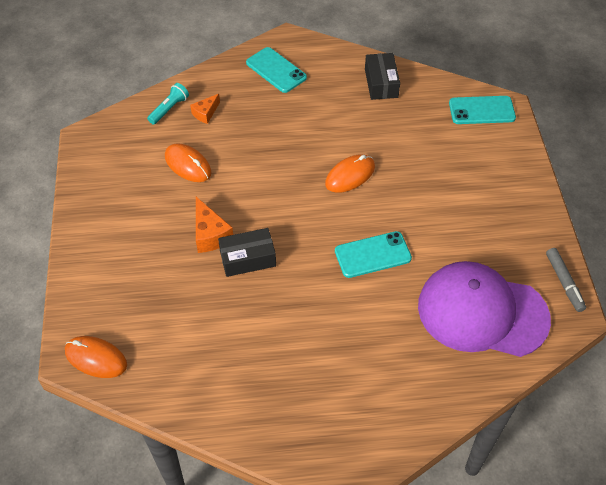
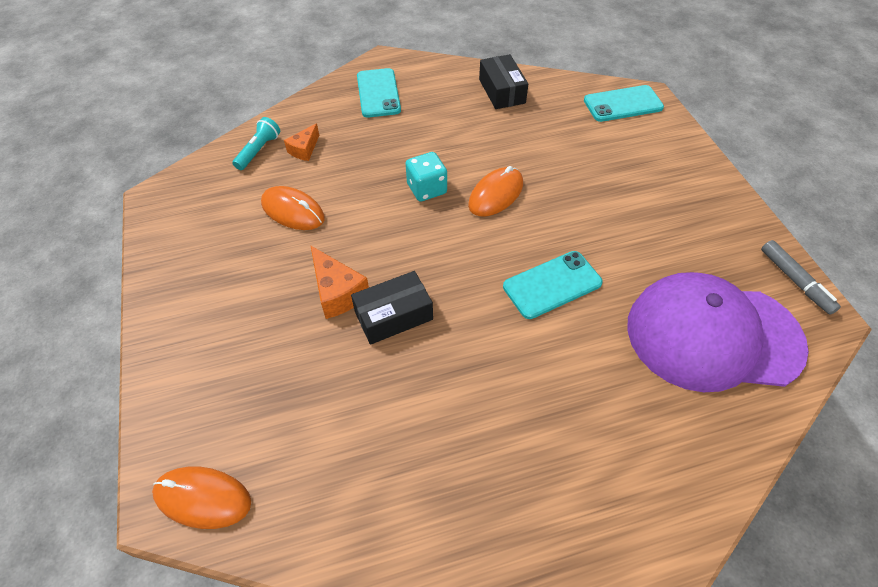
camera: 10 degrees left, 0 degrees up
turquoise phone [246,47,307,93] -> turquoise phone turned 45 degrees clockwise [357,68,401,118]
none -> turquoise dice [405,152,447,202]

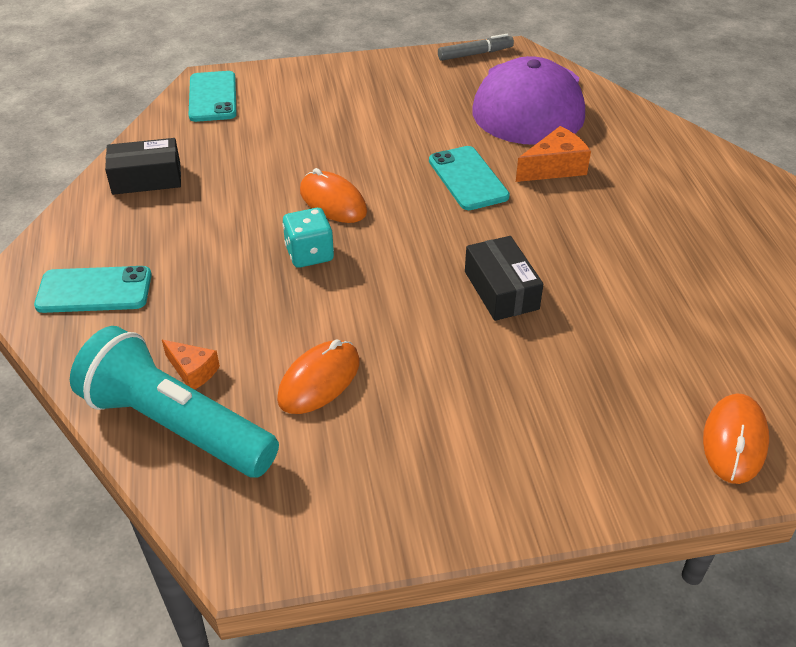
camera: 85 degrees left, 10 degrees down
turquoise flashlight [233,117,280,170] -> turquoise flashlight [70,326,279,478], size x2.20
orange cheese [310,245,369,319] -> orange cheese moved to [516,126,591,182]

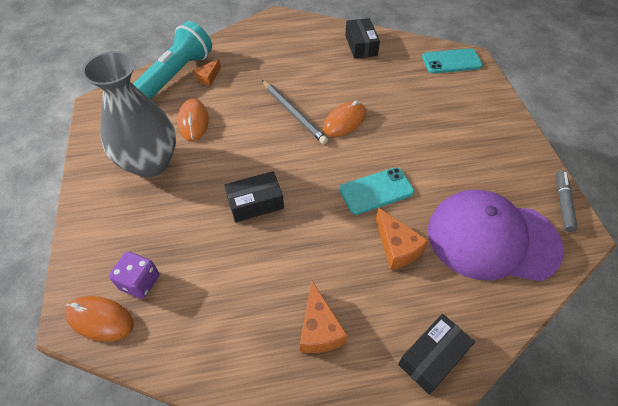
camera: 90 degrees right, 10 degrees up
turquoise phone [34,266,152,313] -> none
orange mouse [277,339,360,414] -> orange mouse turned 45 degrees clockwise [178,99,209,141]
turquoise dice [283,208,334,268] -> grey pencil [262,80,328,144]
grey marker [438,34,514,61] -> grey marker turned 150 degrees counterclockwise [556,171,578,232]
none -> grey vase [82,51,176,177]
none -> purple dice [109,251,159,299]
none -> orange cheese [300,281,348,353]
none -> black box [398,314,475,395]

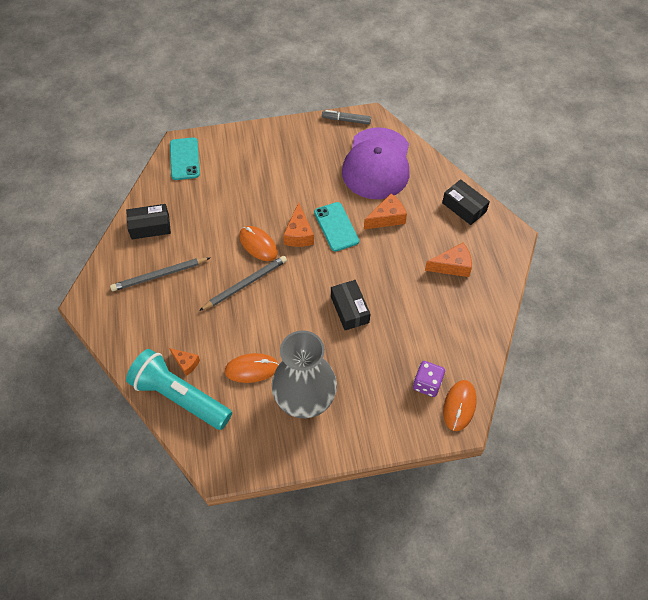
camera: 90 degrees left, 5 degrees up
none -> grey pencil [110,257,211,291]
none -> orange cheese [283,202,314,247]

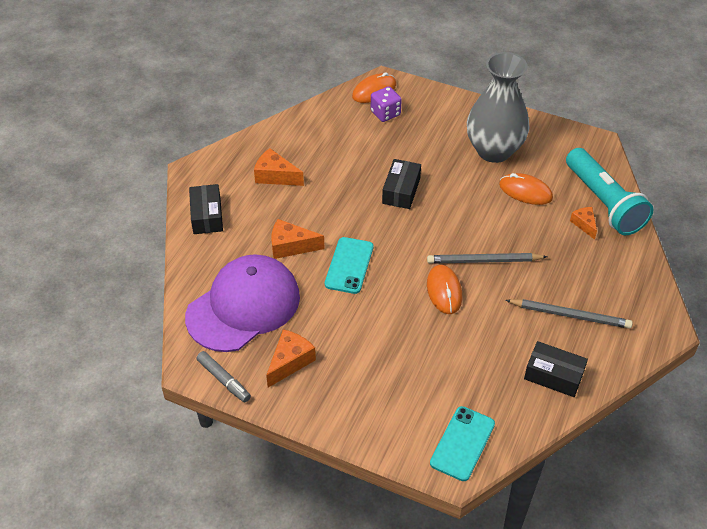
camera: 145 degrees left, 10 degrees down
orange cheese [283,202,314,247] -> orange cheese moved to [266,329,316,388]

